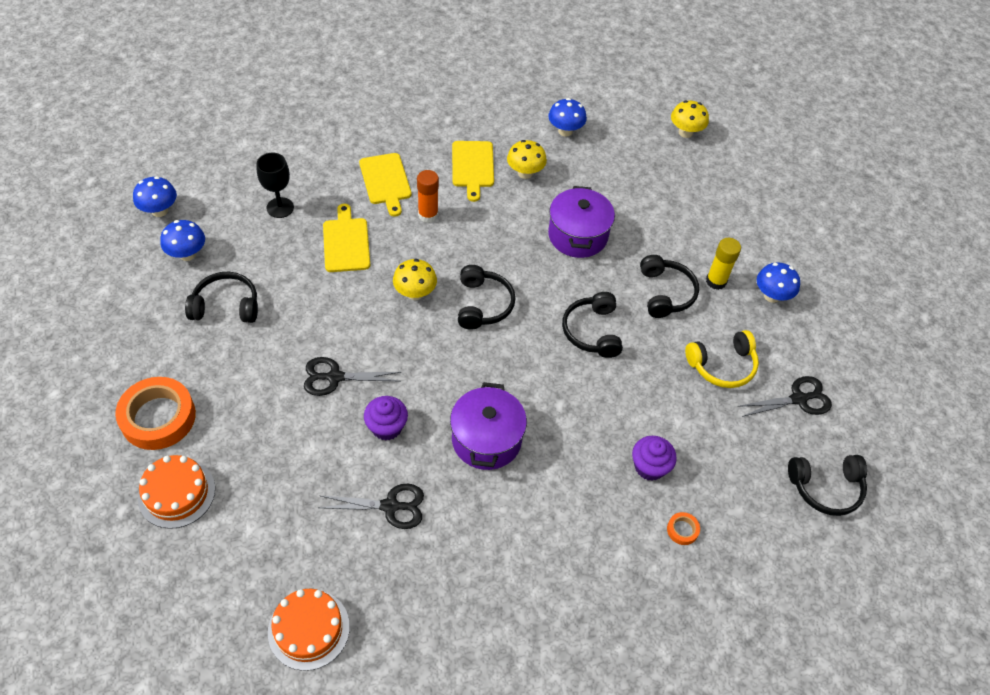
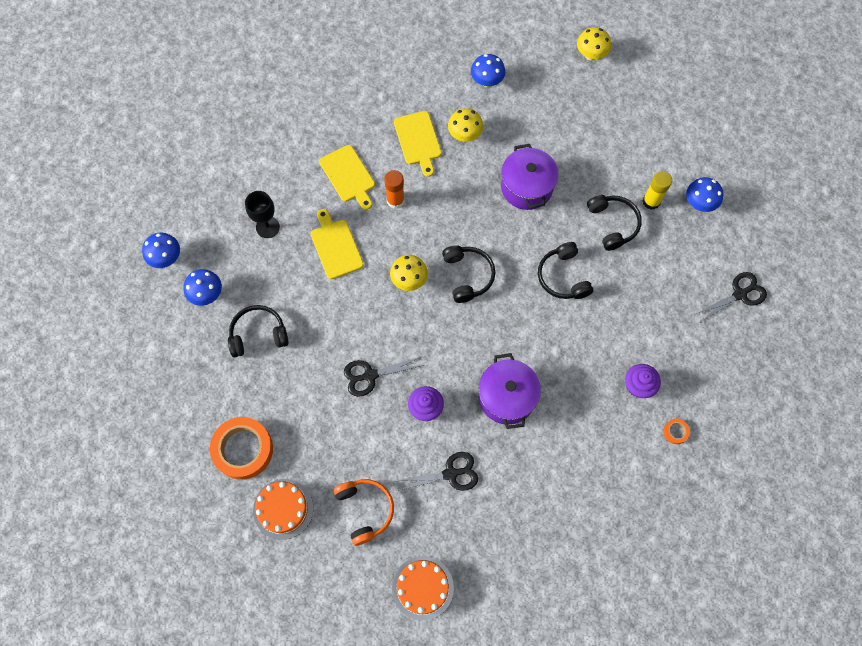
camera: 10 degrees left, 15 degrees up
yellow headphones [685,330,759,388] -> none
black headphones [788,455,867,516] -> none
none -> orange headphones [333,479,394,546]

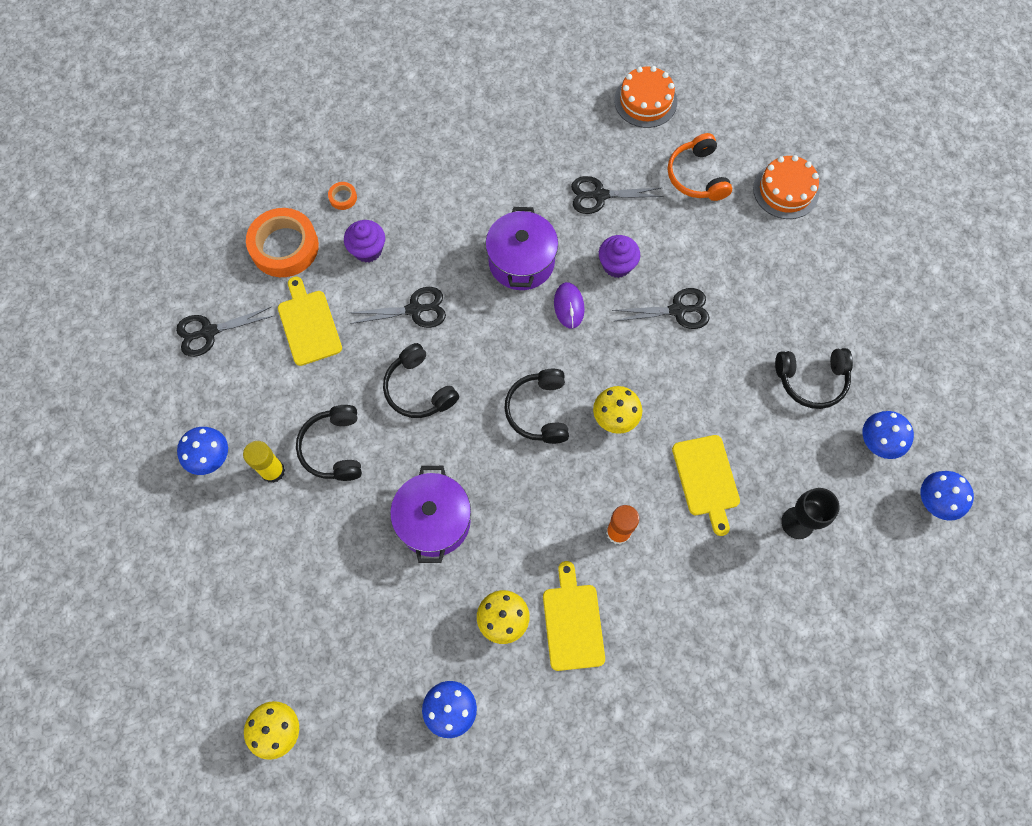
camera: 170 degrees left, 0 degrees up
orange tape [210,417,273,480] -> orange tape moved to [246,208,319,277]
yellow cutting board [319,145,375,210] -> yellow cutting board moved to [278,276,342,366]
black headphones [538,242,593,299] -> black headphones turned 150 degrees clockwise [383,343,459,418]
none -> black scissors [350,287,446,328]
none -> purple mouse [554,282,584,329]

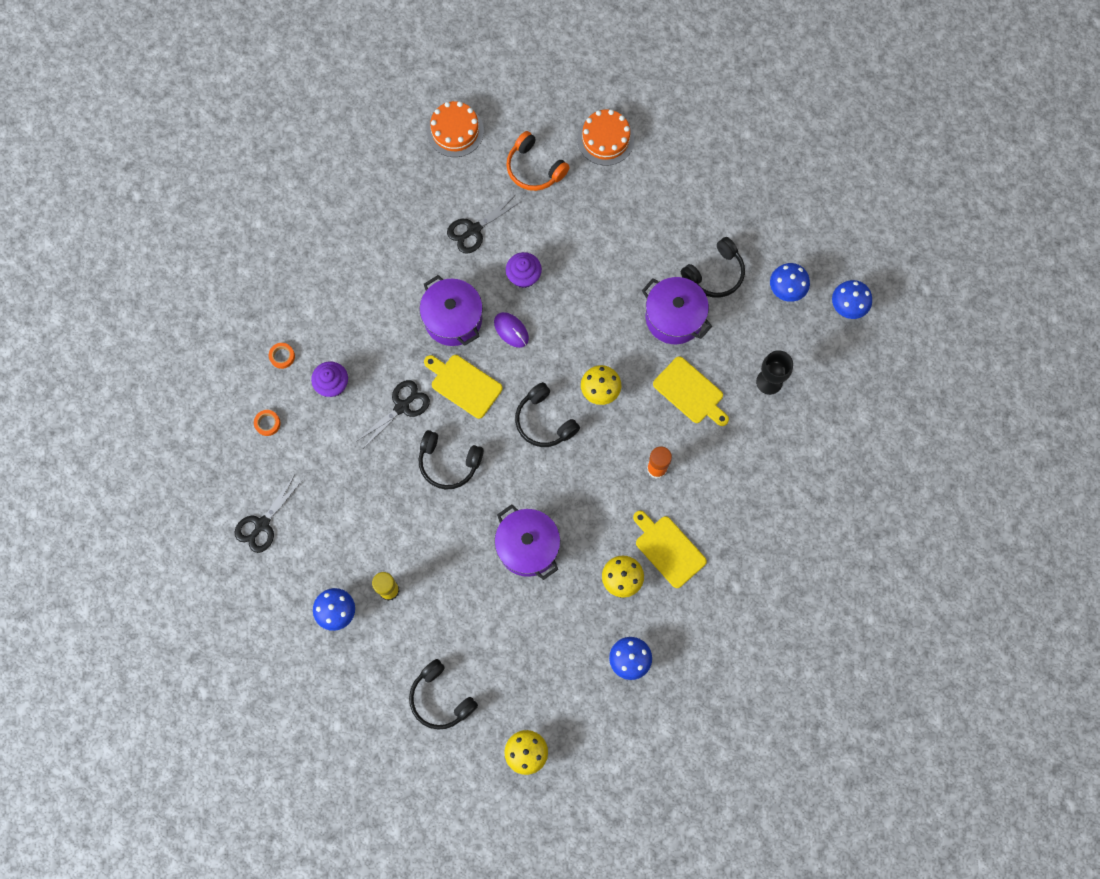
camera: 35 degrees left, 5 degrees up
orange tape [246,208,319,277] -> orange tape [254,410,281,436], size x0.42
yellow cutting board [278,276,342,366] -> yellow cutting board moved to [424,355,503,419]
black headphones [296,405,362,481] -> black headphones moved to [409,659,478,729]
black scissors [612,288,710,329] -> none
none -> purple pot [642,277,712,344]

